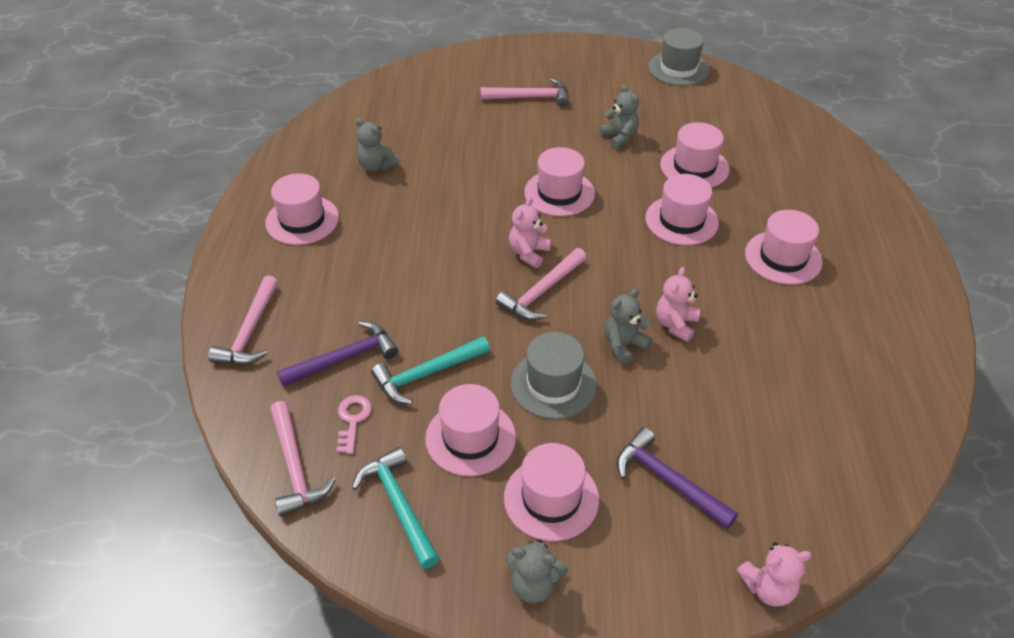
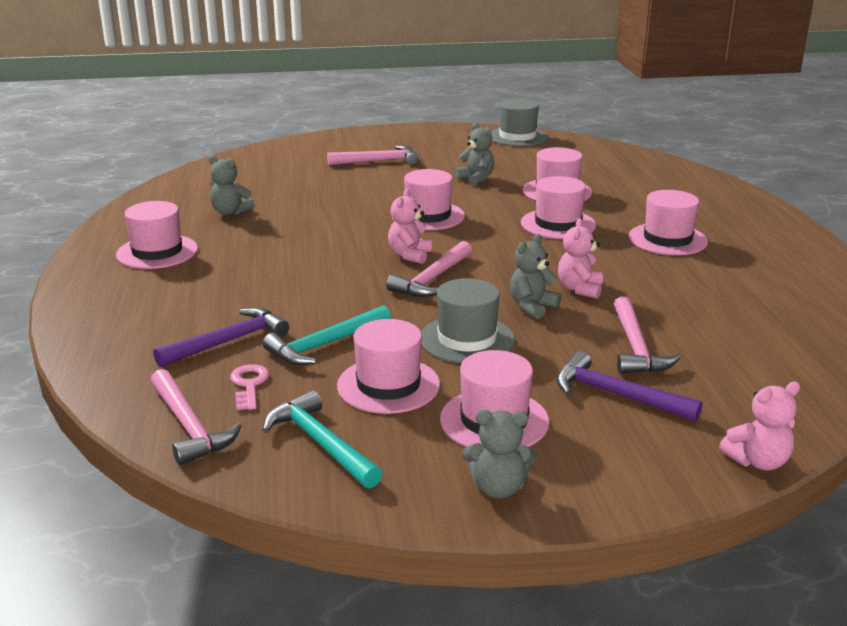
camera: 10 degrees left, 20 degrees down
pink hammer [208,275,278,365] -> pink hammer moved to [614,296,681,374]

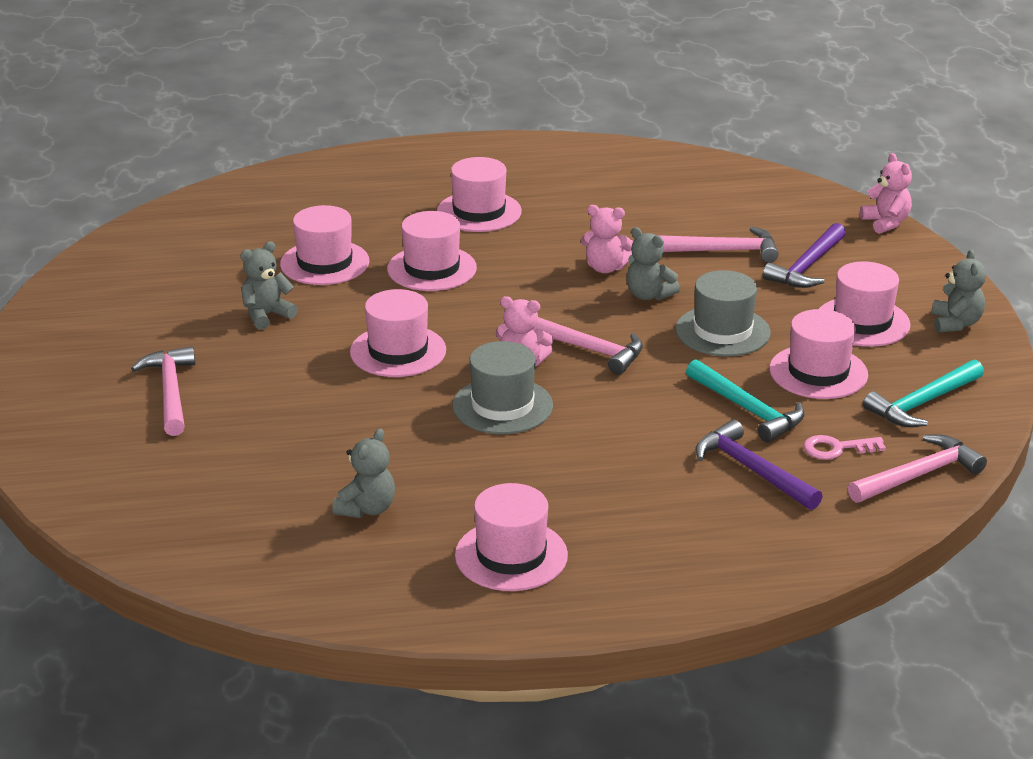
camera: 90 degrees left, 5 degrees up
grey hat [491,99,548,146] -> grey hat moved to [452,341,553,434]

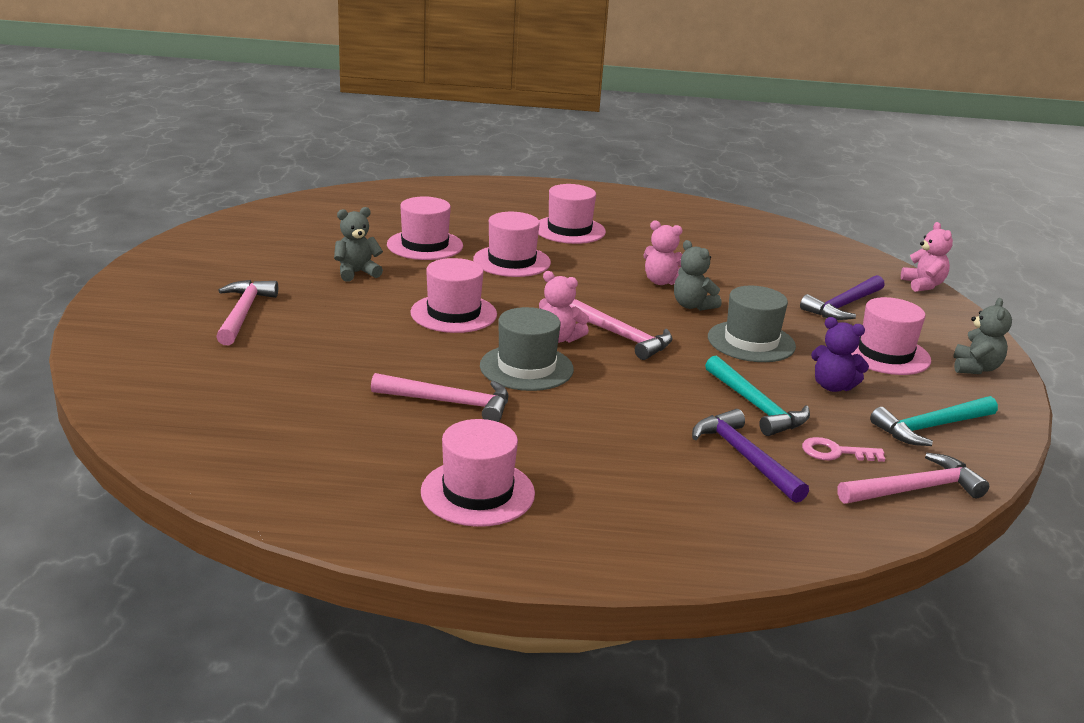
camera: 10 degrees right, 5 degrees down
grey teddy bear [332,428,395,518] -> none
pink hammer [658,227,778,263] -> pink hammer moved to [371,373,508,422]
pink hat [769,309,868,399] -> purple teddy bear [811,317,869,392]

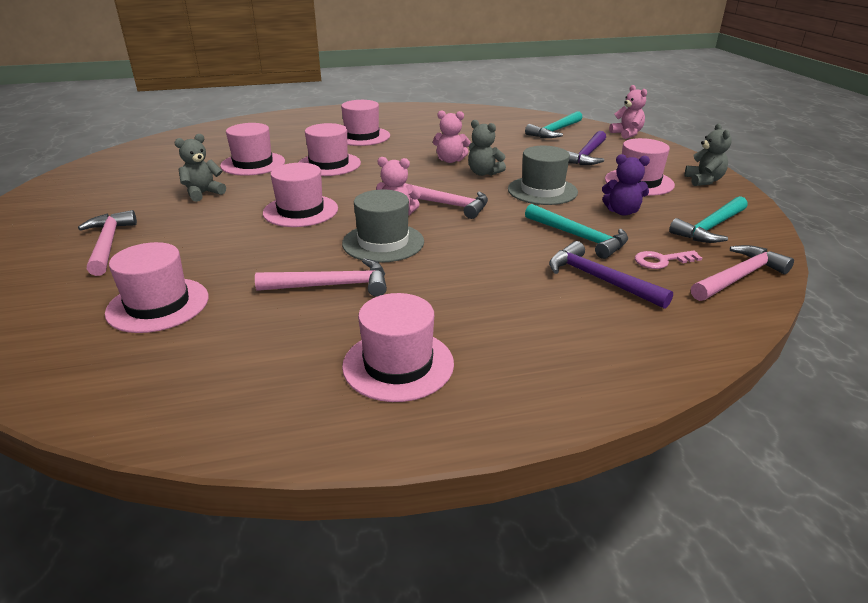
camera: 15 degrees left, 5 degrees up
none -> pink hat [105,242,209,333]
none -> turquoise hammer [525,111,583,138]

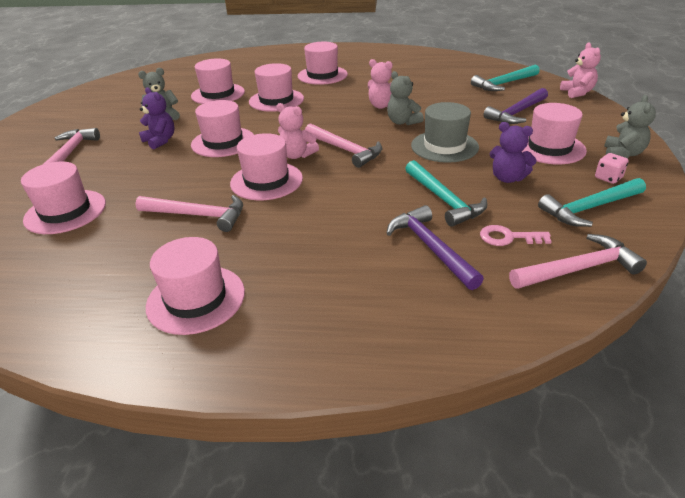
camera: 20 degrees right, 5 degrees up
grey hat [342,189,424,263] -> pink hat [230,133,303,200]
none -> purple teddy bear [139,87,175,149]
none -> pink dice [595,153,629,184]

